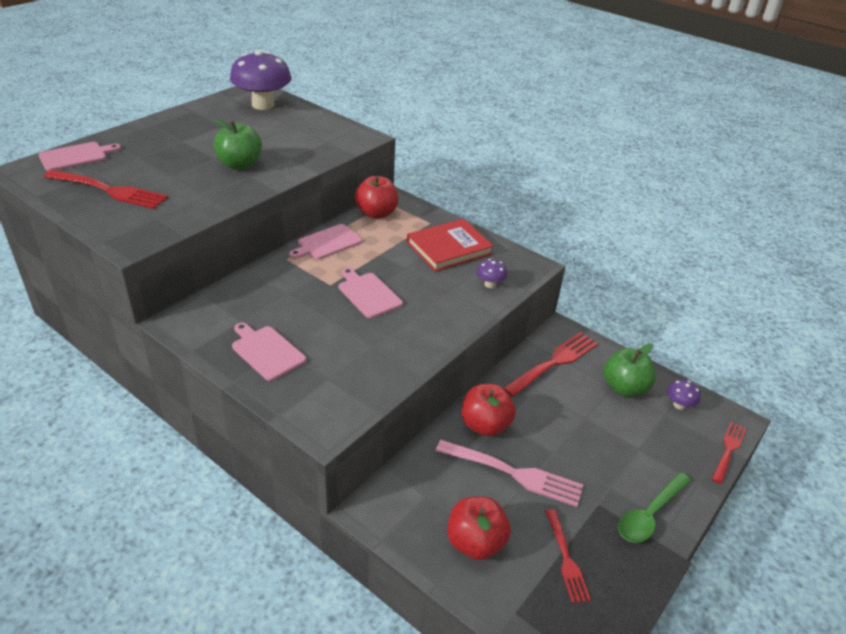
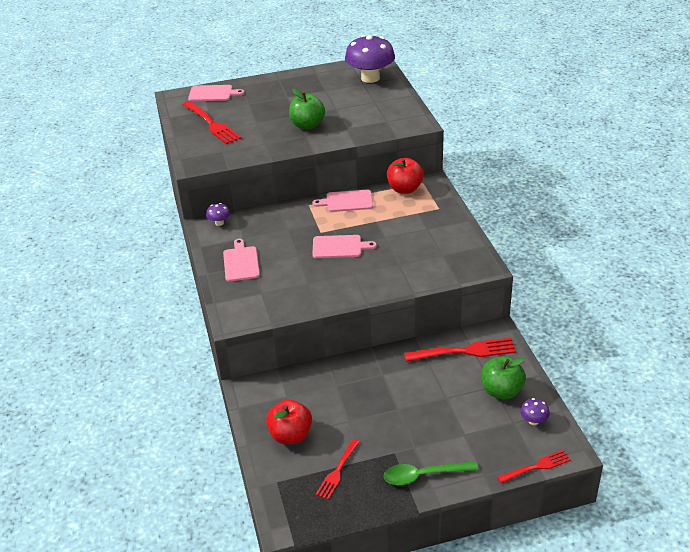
camera: 40 degrees right, 0 degrees up
pink cutting board [339,268,403,318] -> pink cutting board turned 90 degrees clockwise [312,235,377,258]
red book [407,219,494,272] -> none
pink fork [436,440,583,507] -> none
red apple [462,384,516,436] -> none
purple mushroom [477,259,508,288] -> purple mushroom moved to [206,203,230,226]

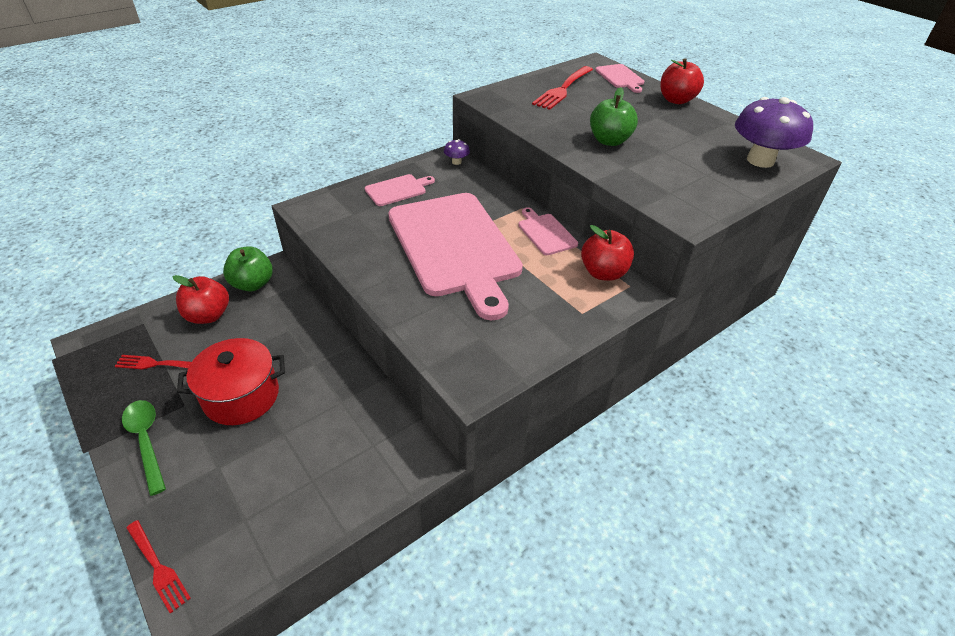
camera: 65 degrees right, 5 degrees up
pink cutting board [312,235,377,258] -> pink cutting board [388,193,523,320], size x2.41
red fork [404,338,516,362] -> none
green apple [481,356,526,399] -> green apple moved to [223,246,273,292]
purple mushroom [520,398,550,425] -> none
none -> red pot [177,338,285,425]
none -> red apple [660,58,704,104]

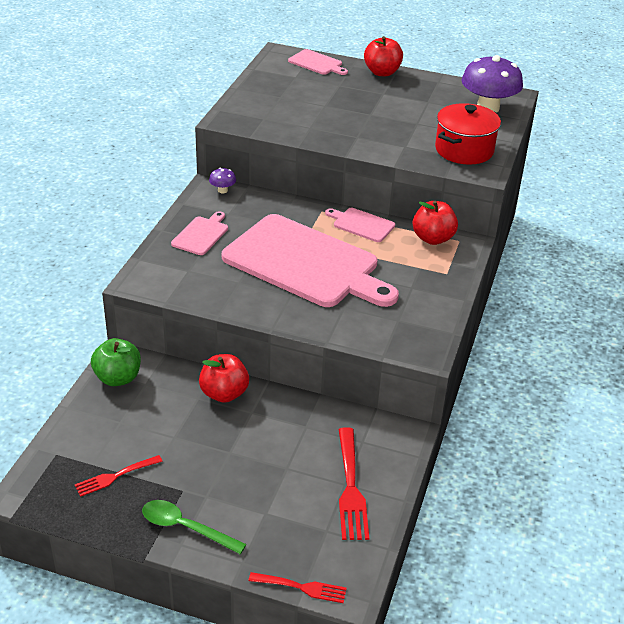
camera: 35 degrees left, 5 degrees down
red apple [173,275,229,324] -> red apple moved to [199,354,249,403]
red pot [177,338,285,425] -> red pot moved to [435,103,501,165]
red fork [532,66,593,110] -> red fork moved to [338,427,369,540]
green apple [590,87,638,146] -> none

